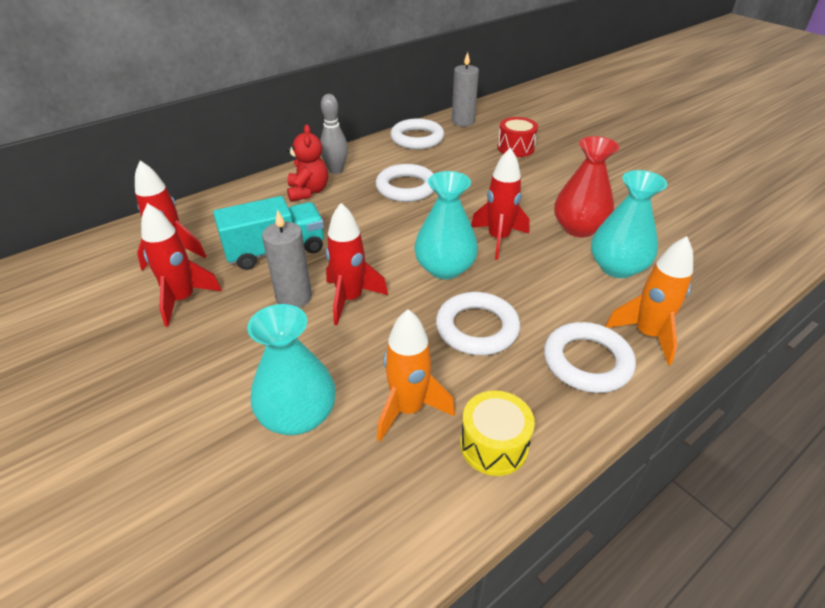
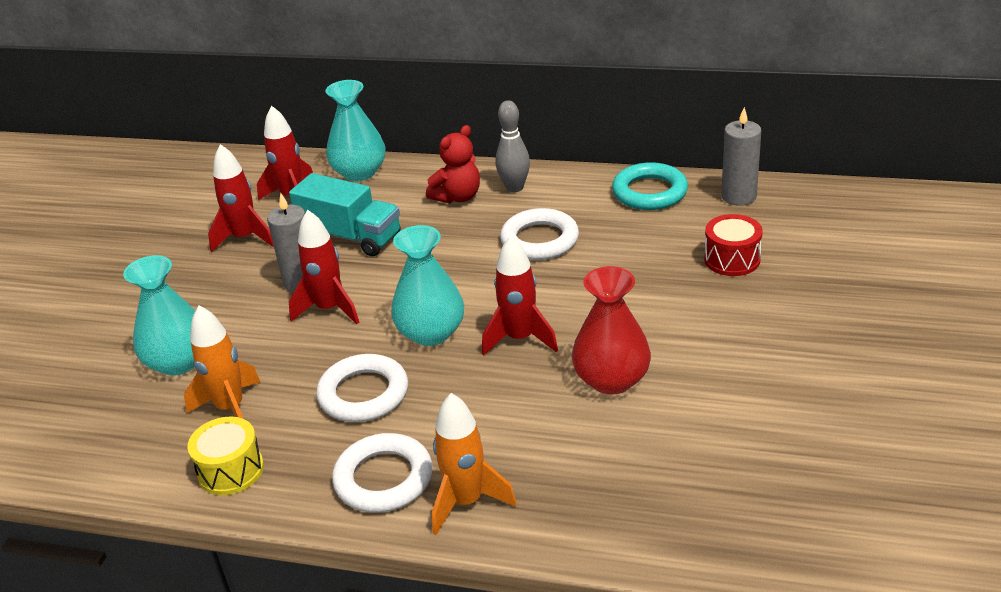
camera: 55 degrees right, 5 degrees down
white ring [390,119,444,149] -> turquoise ring [612,162,688,210]
turquoise vase [591,170,667,278] -> turquoise vase moved to [326,80,385,181]

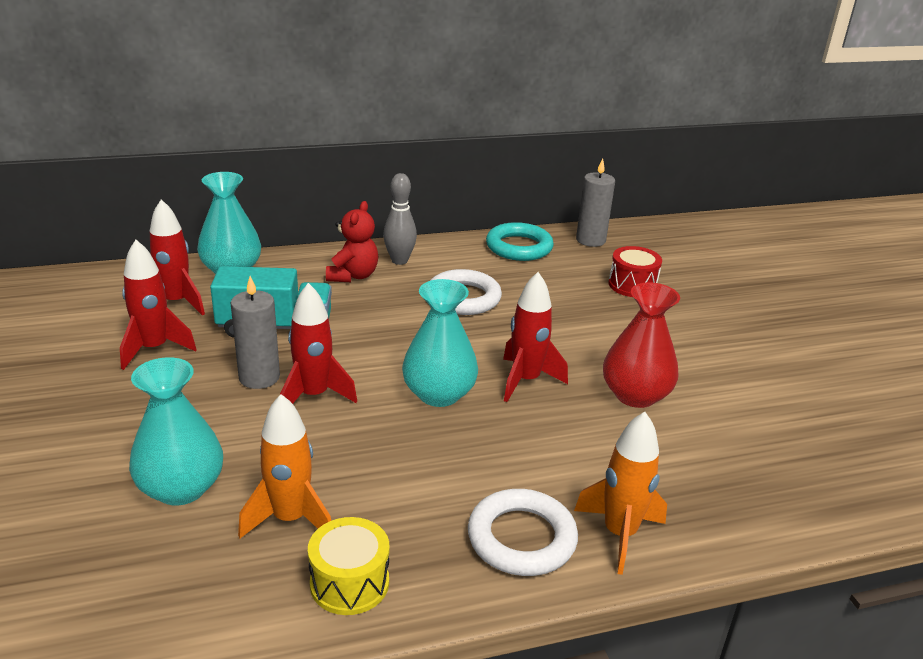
camera: 35 degrees left, 5 degrees down
white ring [316,354,408,422] -> none

